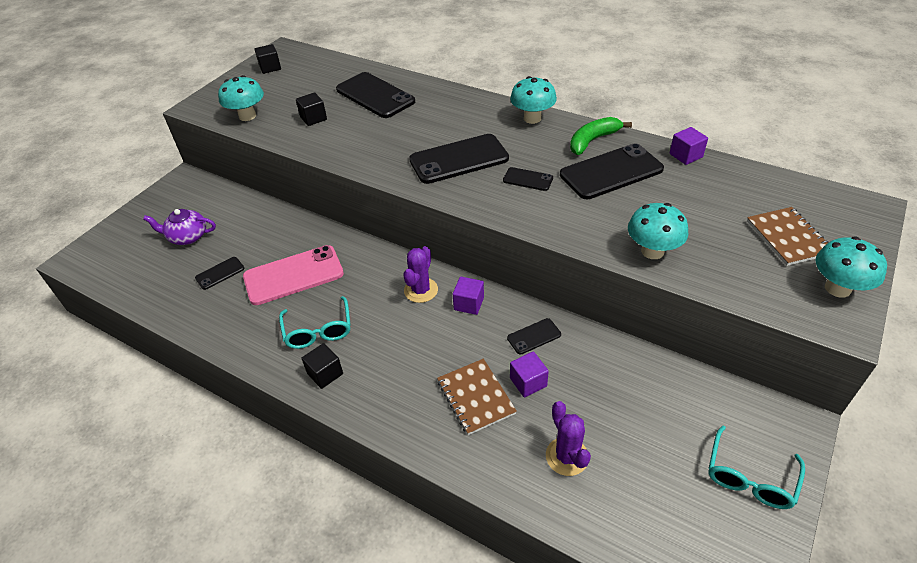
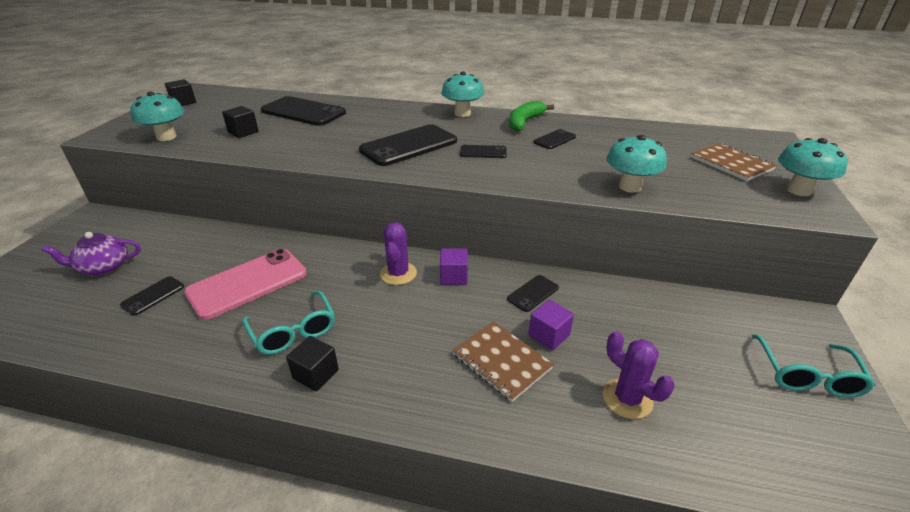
camera: 20 degrees left, 10 degrees down
black phone [560,143,664,199] -> black phone [533,129,576,149], size x0.48
purple cube [669,127,708,165] -> none

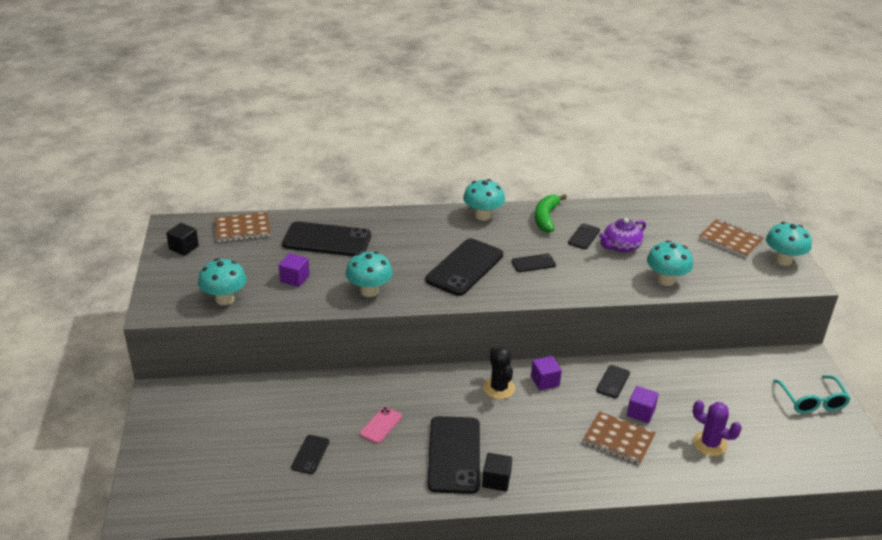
camera: 20 degrees left, 0 degrees up
purple teapot [42,232,141,275] -> purple teapot moved to [599,218,646,253]
pink phone [184,249,307,320] -> pink phone [360,407,402,444], size x0.48
black cube [222,106,259,138] -> purple cube [279,253,310,287]
turquoise glasses [242,291,335,355] -> black phone [427,416,480,494]
purple cactus [380,222,417,285] -> black cactus [483,346,515,399]
none -> brown notebook [215,212,271,242]
none -> turquoise mushroom [346,251,393,297]

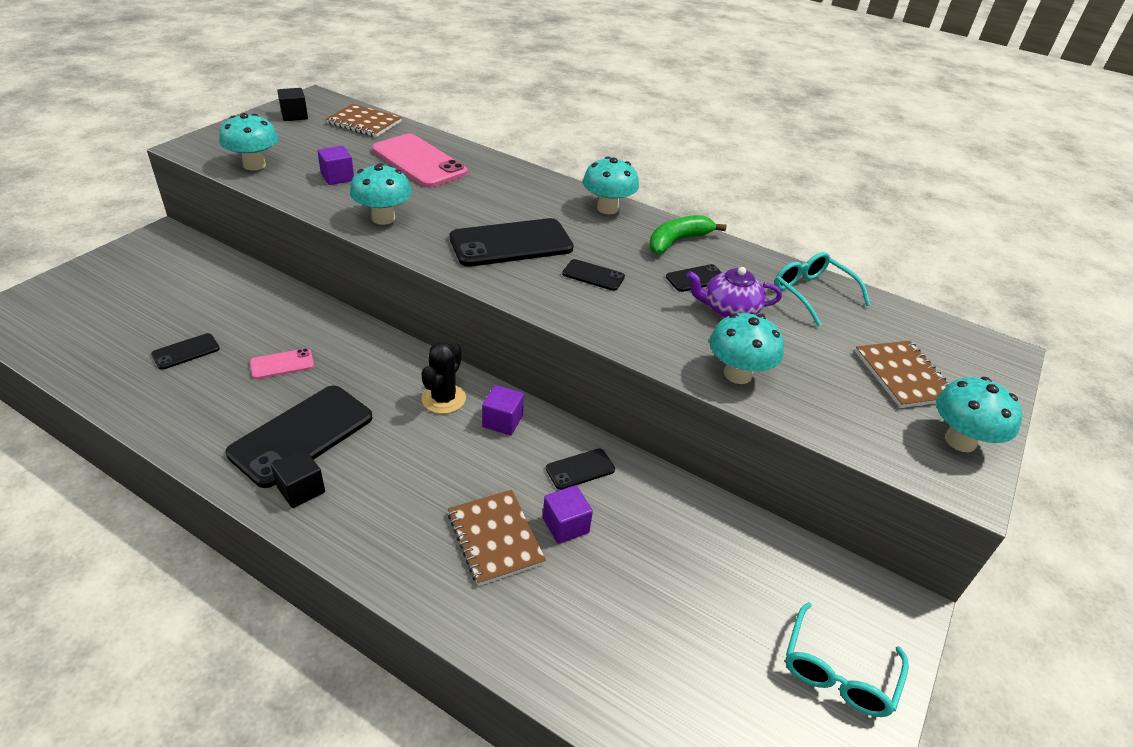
camera: 35 degrees right, 5 degrees up
black phone [282,222,371,256] -> pink phone [372,134,468,187]
purple cactus [693,400,742,456] -> none
none -> turquoise glasses [774,252,871,326]

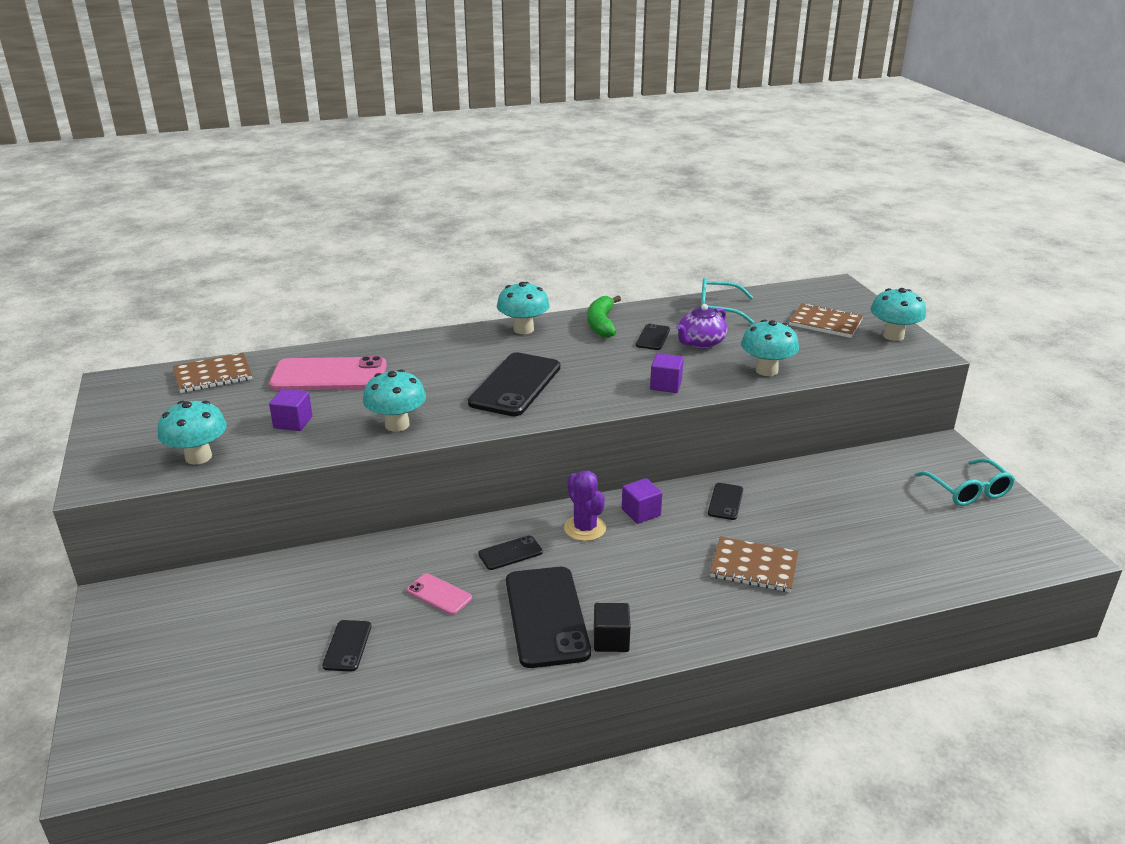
camera: 45 degrees left, 10 degrees down
pink phone [250,348,314,379] -> pink phone turned 75 degrees counterclockwise [407,573,472,615]
black cube [277,88,308,121] -> none
black cactus [421,342,466,414] -> purple cactus [564,471,606,541]
purple cube [543,485,593,544] -> purple cube moved to [650,353,684,393]
black phone [562,259,625,291] -> black phone moved to [478,535,543,570]

